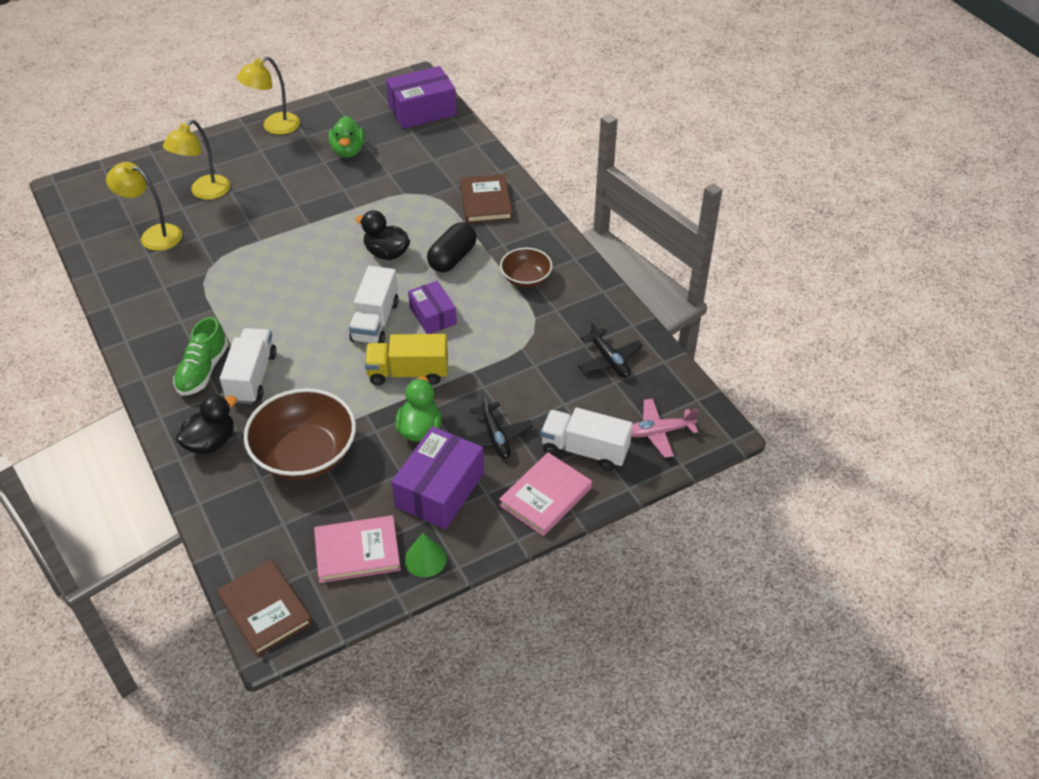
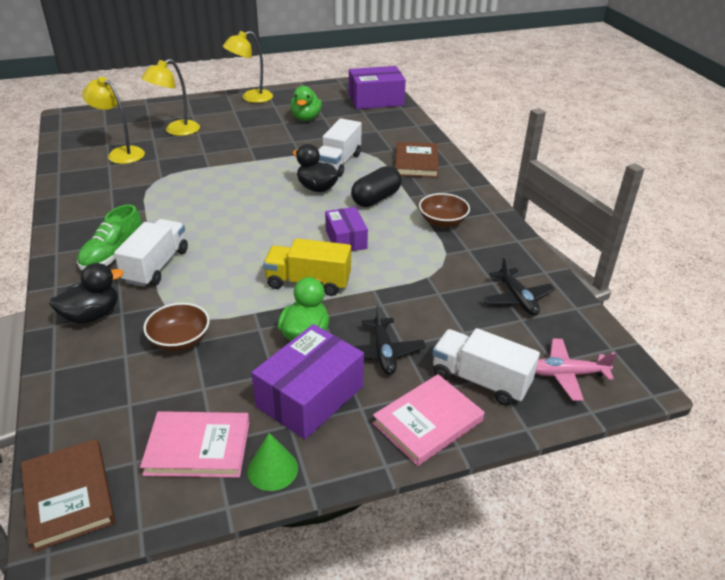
camera: 10 degrees right, 10 degrees down
brown bowl [244,388,356,480] -> brown bowl [143,303,210,351], size x0.55
white truck [349,266,399,343] -> white truck moved to [318,118,362,177]

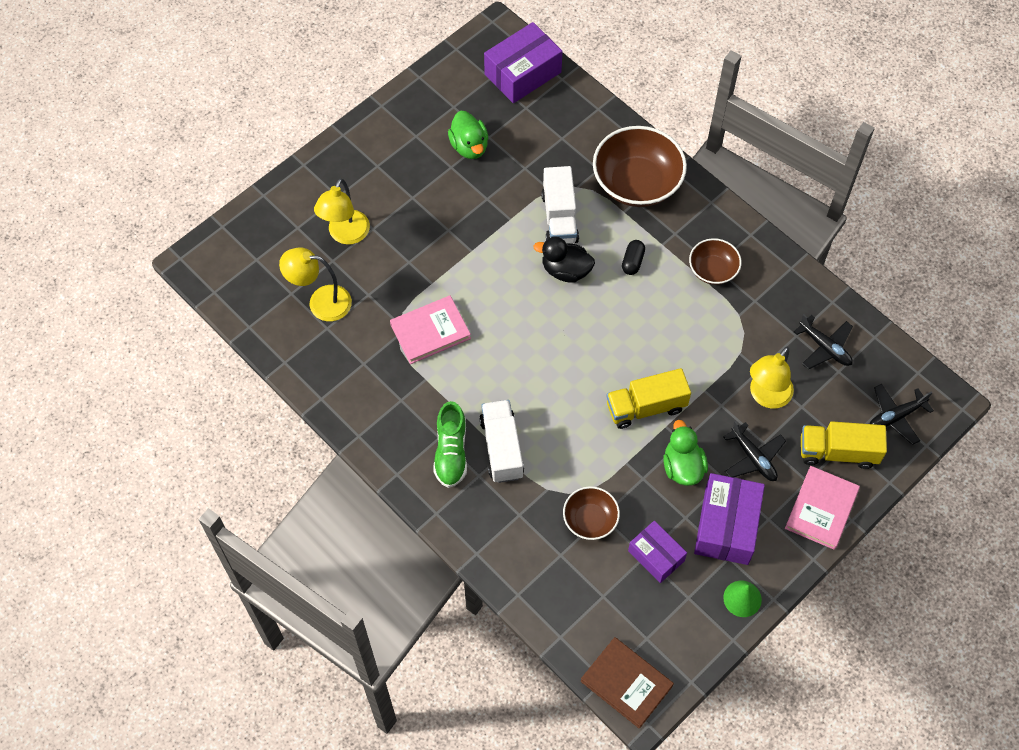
camera: 25 degrees left, 25 degrees up
black duck [49,263,124,324] -> none
pink book [140,411,250,478] -> pink book moved to [390,296,471,364]
yellow lamp [223,31,273,103] -> yellow lamp moved to [750,347,794,409]
purple box [325,207,368,251] -> purple box moved to [628,521,687,583]
black capsule [351,166,402,207] -> black capsule [622,240,645,275], size x0.59
brown book [395,142,439,178] -> brown bowl [593,126,687,207]
white truck [432,328,540,406] -> yellow truck [801,421,887,469]
pink plane [535,339,617,401] -> black plane [870,384,934,445]

